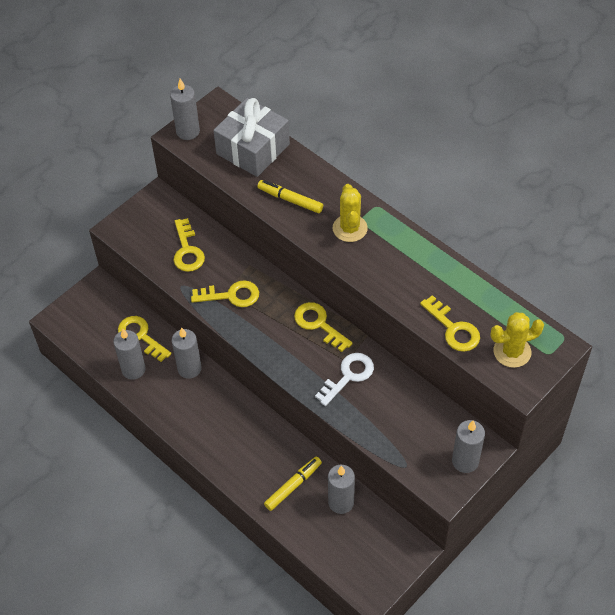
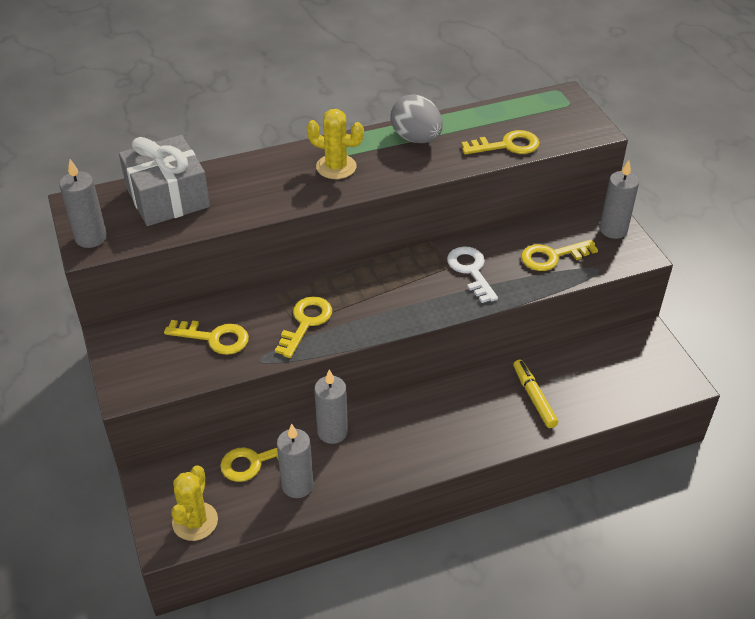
camera: 65 degrees left, 10 degrees down
yellow marker [257,180,323,213] -> none
yellow key [294,302,353,352] -> yellow key moved to [521,239,598,271]
grey candle [328,465,355,514] -> none
yellow cactus [491,312,544,368] -> yellow cactus moved to [171,465,218,541]
none -> grey egg [390,94,443,143]

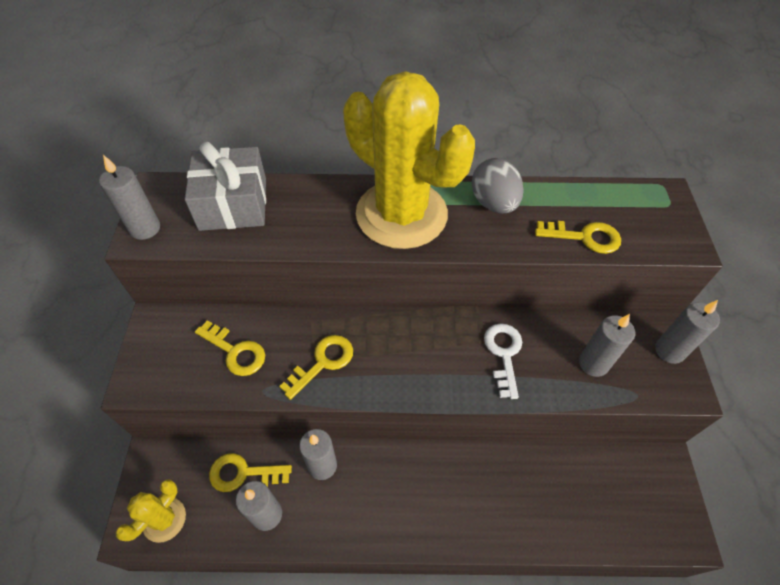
camera: 20 degrees right, 10 degrees up
yellow cactus [307,109,364,179] -> yellow cactus [343,71,475,249], size x2.24
yellow marker [513,359,558,428] -> none
yellow key [521,239,598,271] -> grey candle [579,314,635,377]

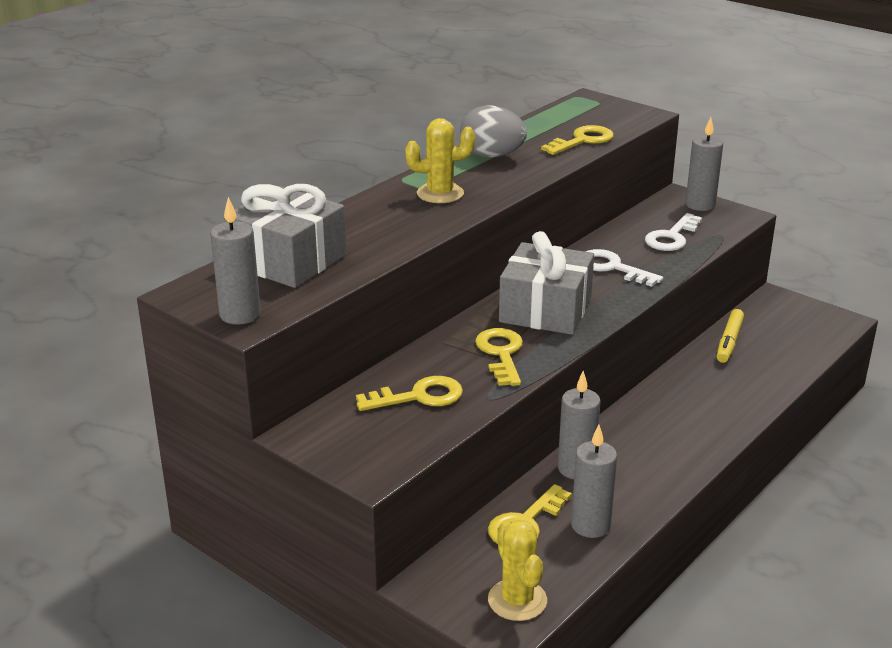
camera: 50 degrees left, 25 degrees down
yellow cactus [343,71,475,249] -> yellow cactus [405,118,475,203], size x0.45
grey candle [579,314,635,377] -> white key [645,213,702,251]
none -> grey gift [499,231,594,335]
none -> yellow marker [717,309,744,363]

